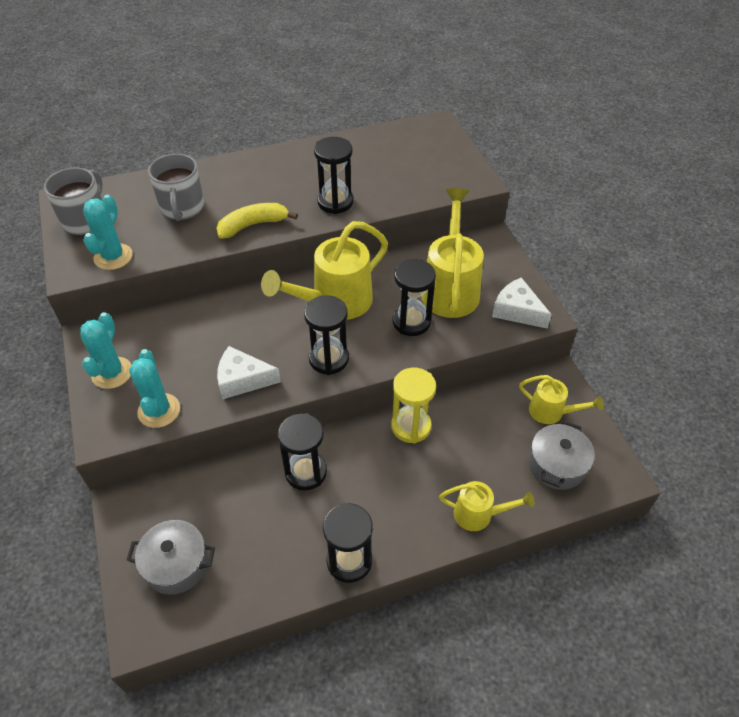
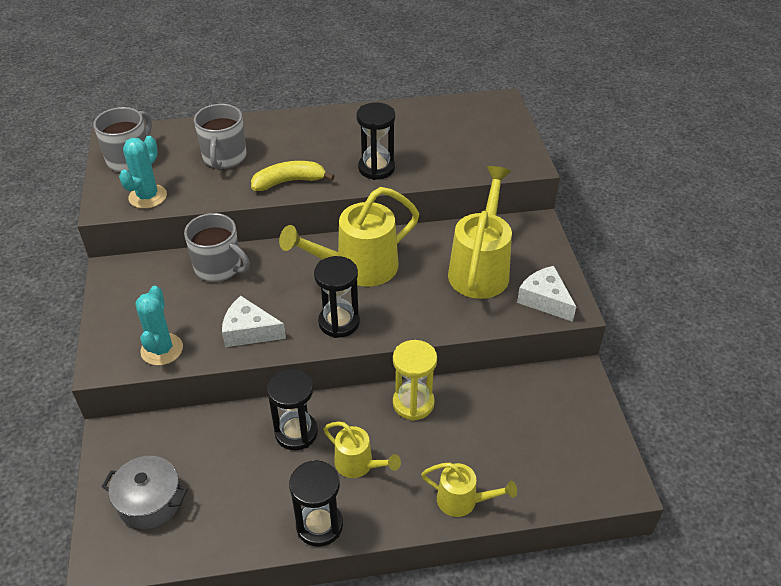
camera: 10 degrees right, 5 degrees down
turquoise cactus [80,312,131,389] -> none
black hourglass [392,259,436,336] -> none
yellow watering can [519,375,604,424] -> yellow watering can moved to [323,422,401,478]
grey pot [529,421,595,490] -> none
none -> grey mug [184,213,250,282]

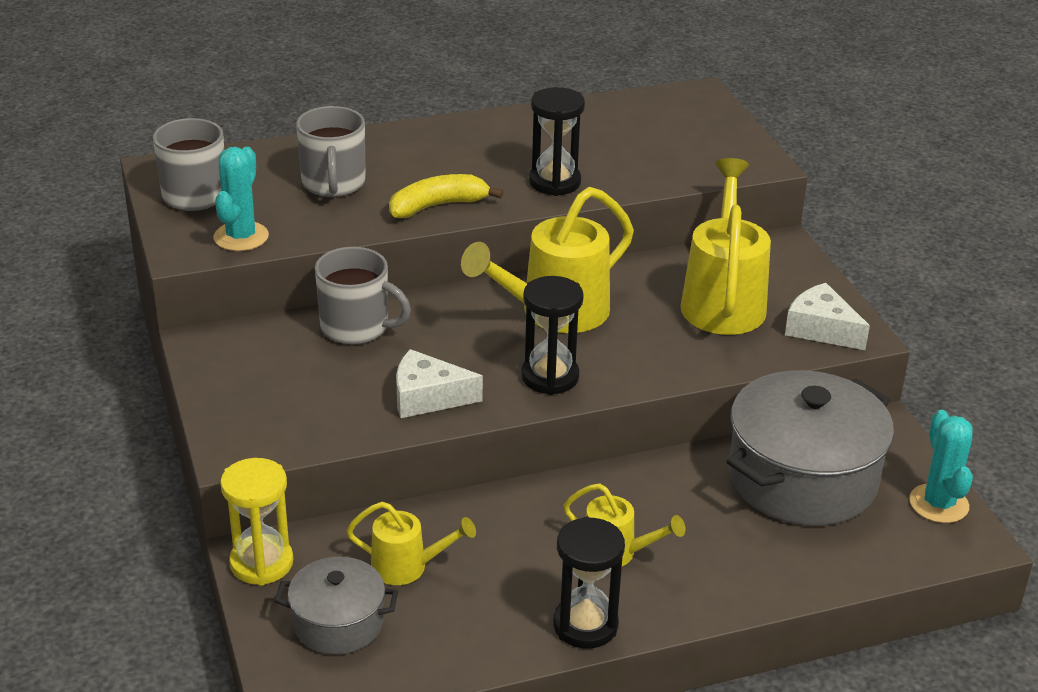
camera: 10 degrees left, 10 degrees down
turquoise cactus [135,286,183,366] -> turquoise cactus moved to [909,410,973,523]
black hourglass [267,369,318,450] -> none
yellow hourglass [393,340,437,421] -> yellow hourglass moved to [220,458,293,585]
yellow watering can [421,463,517,517] -> yellow watering can moved to [346,501,476,585]
none -> grey pot [727,370,894,526]

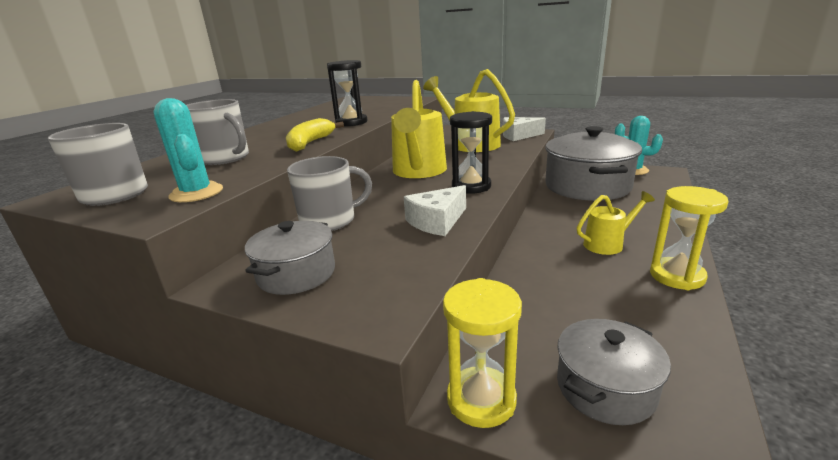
camera: 45 degrees left, 10 degrees down
yellow watering can [346,501,476,585] -> none
black hourglass [553,517,625,649] -> yellow hourglass [650,186,728,290]
none -> grey pot [245,221,335,295]

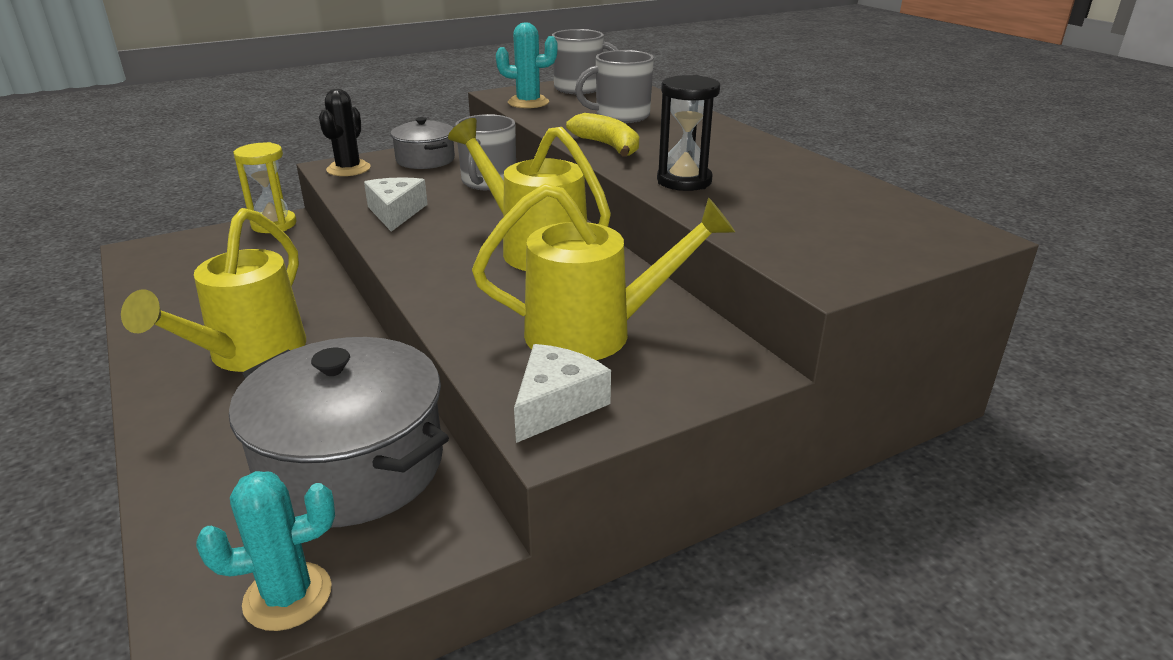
camera: 125 degrees right, 5 degrees up
black hourglass [450,111,492,194] -> none
grey pot [557,319,671,425] -> none
yellow watering can [577,191,655,255] -> yellow watering can [121,208,306,372], size x1.83
yellow hourglass [650,186,728,290] -> none
none -> black cactus [319,89,371,176]

